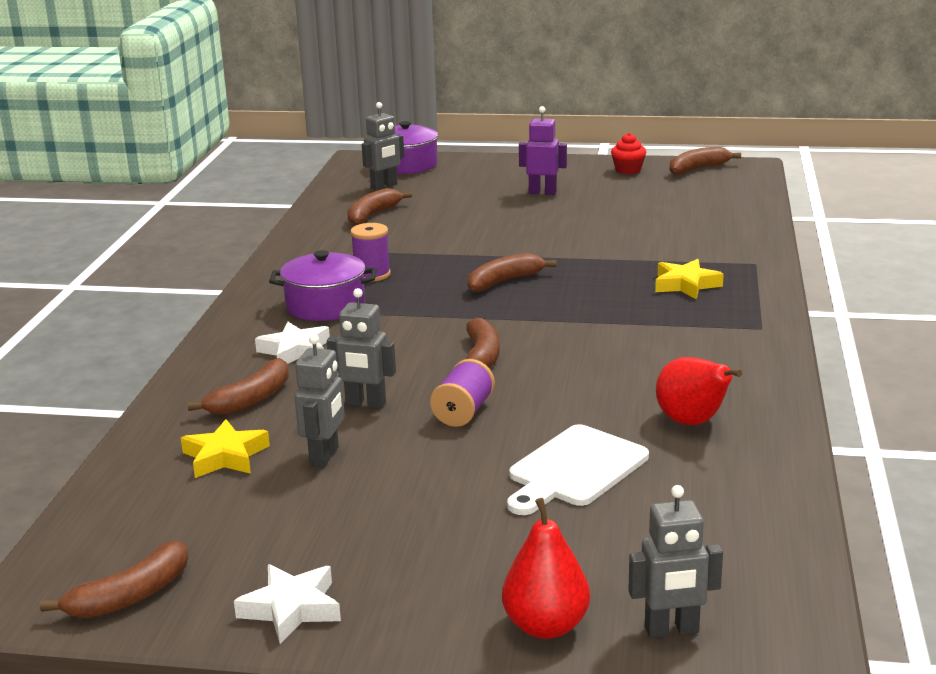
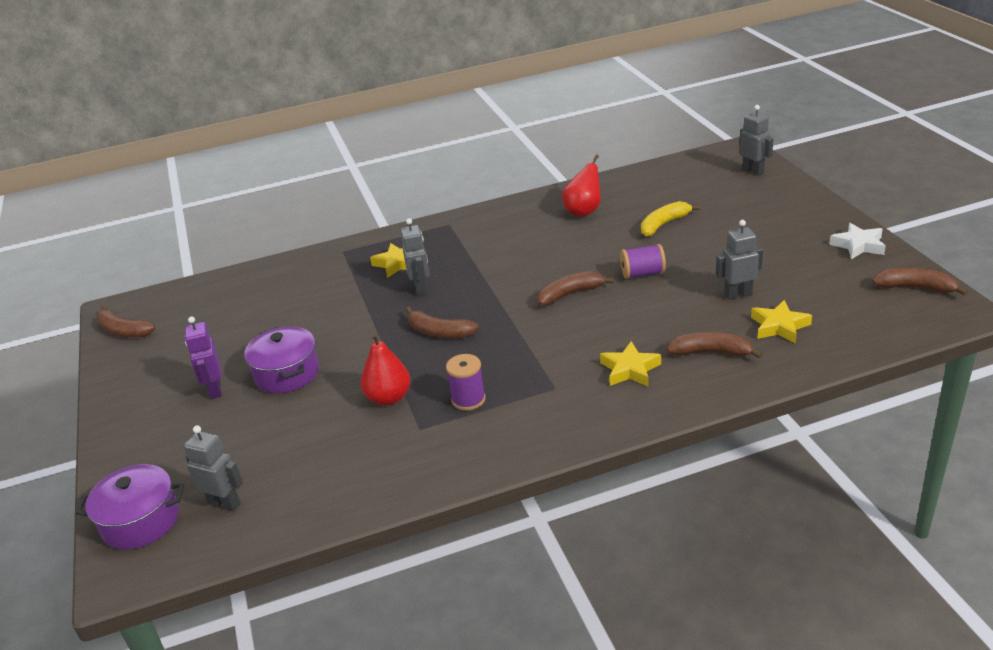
camera: 115 degrees left, 10 degrees up
white star [255,322,330,364] -> yellow star [600,341,661,386]
purple pot [269,250,377,321] -> purple pot moved to [244,326,319,393]
grey robot [327,288,396,409] -> grey robot moved to [401,218,429,296]
brown banana [347,188,412,226] -> none
red pear [502,498,590,639] -> red pear moved to [361,333,411,406]
white cutting board [507,424,649,515] -> yellow banana [641,201,700,237]
red cupcake [611,133,646,174] -> none

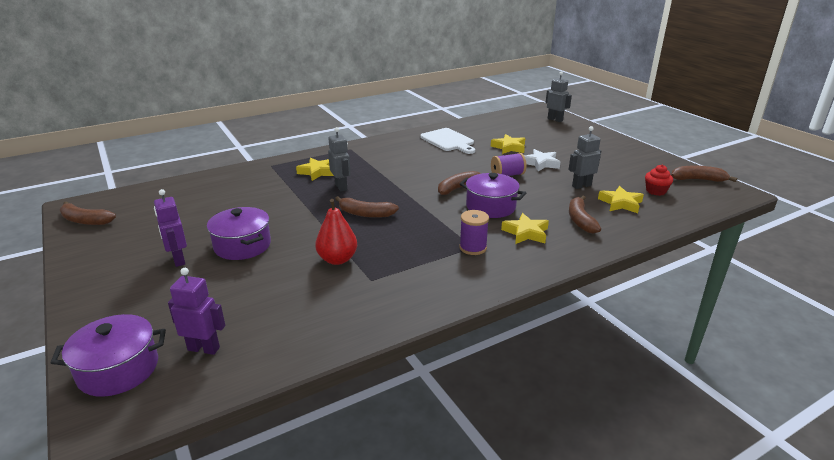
camera: 15 degrees left, 5 degrees down
grey robot [184,425,243,512] -> purple robot [168,268,225,355]
purple spool [446,354,485,411] -> purple spool moved to [459,210,489,255]
red pear [562,155,600,217] -> white cutting board [420,128,475,154]
yellow banana [641,201,700,237] -> yellow star [491,134,525,154]
brown banana [666,332,763,358] -> brown banana turned 90 degrees counterclockwise [569,196,601,234]
white star [829,223,886,259] -> white star moved to [524,149,560,171]
none -> purple pot [459,173,526,218]
none -> red cupcake [645,165,673,196]

